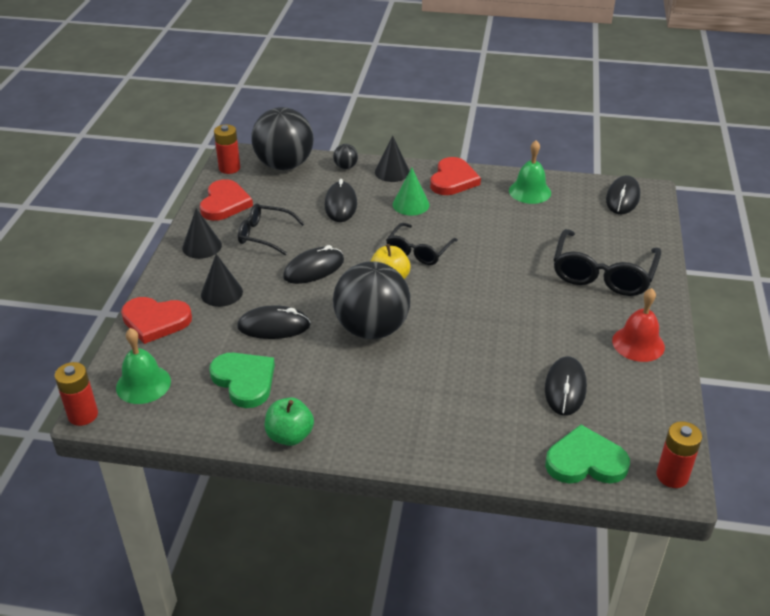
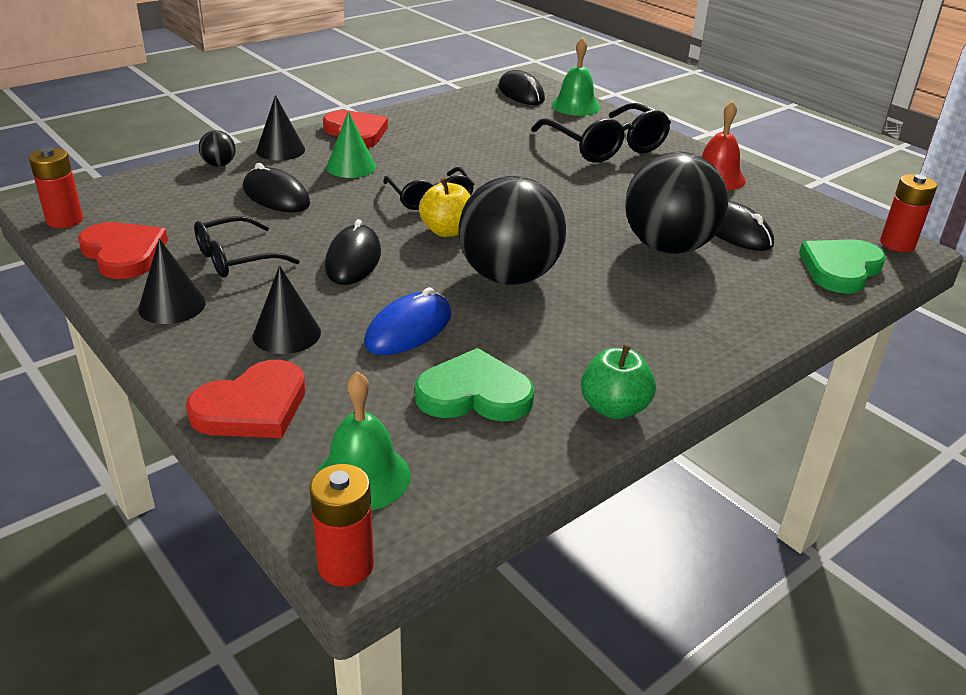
camera: 50 degrees left, 5 degrees down
black mouse [237,305,310,339] -> blue mouse [364,287,452,355]
black ball [252,107,314,170] -> black ball moved to [625,152,728,254]
green bell [509,140,551,204] -> green bell moved to [551,37,600,116]

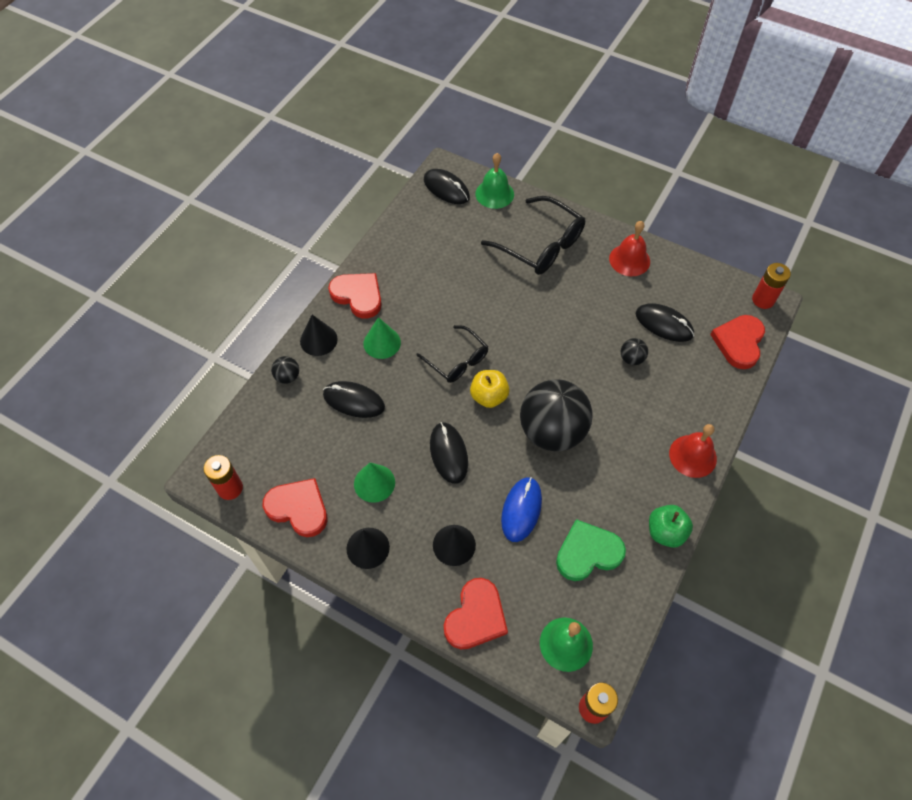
camera: 20 degrees left, 25 degrees up
black glasses [194,216,300,278] -> green cone [354,462,395,503]
black ball [625,152,728,254] -> black ball [621,338,648,365], size x0.41
green heart [799,239,886,294] -> red heart [710,315,765,369]
none -> red bell [669,424,717,478]

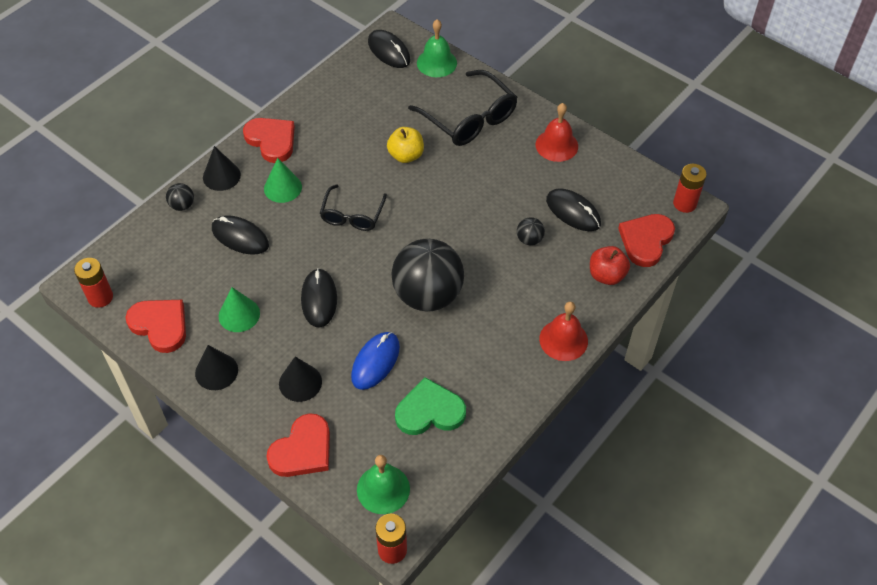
camera: 10 degrees right, 5 degrees down
black glasses [416,325,488,383] -> black glasses turned 45 degrees clockwise [320,184,387,231]
yellow apple [470,370,510,408] -> yellow apple moved to [387,127,424,163]
green apple [649,505,693,548] -> none
none -> red apple [590,246,630,285]

